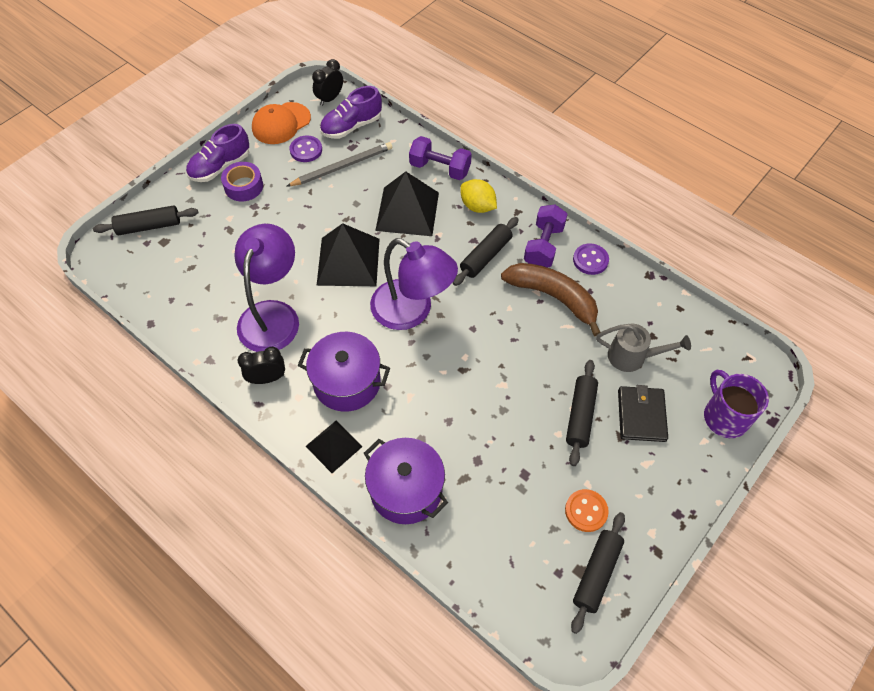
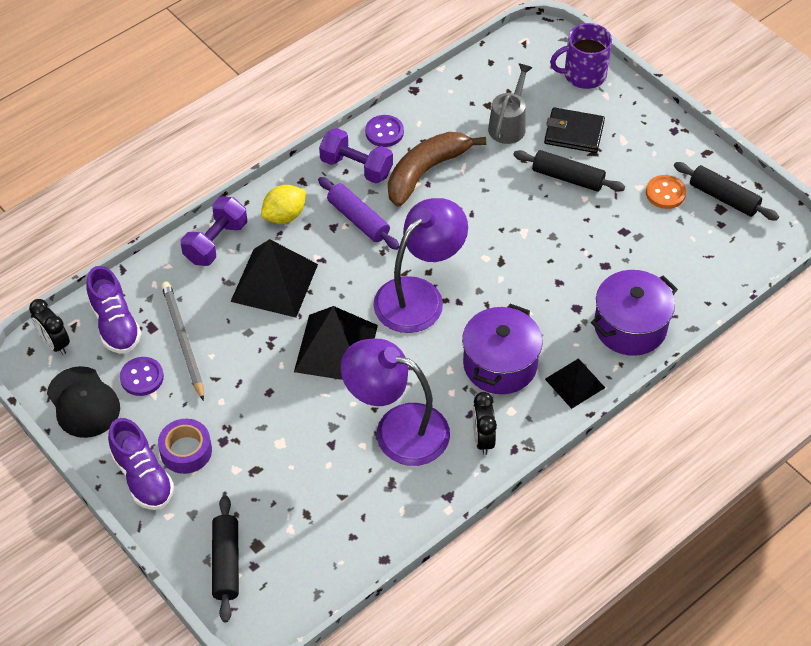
camera: 80 degrees left, 5 degrees down
orange cap [252,102,311,144] -> black cap [47,366,120,438]
black rolling pin [453,217,519,286] -> purple rolling pin [318,177,399,250]

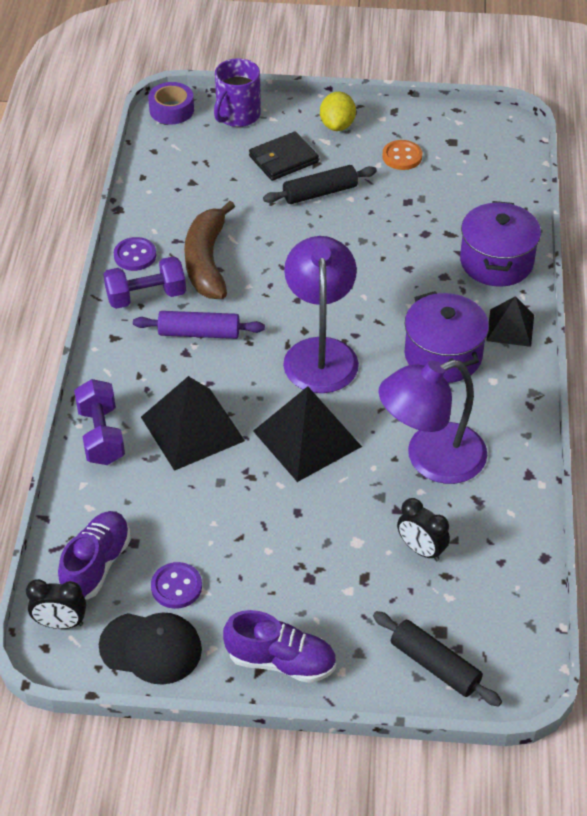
camera: 45 degrees left, 5 degrees down
purple shoe [86,266,141,354] -> purple shoe turned 90 degrees counterclockwise [58,511,131,600]
purple tape [158,419,212,474] -> purple tape moved to [148,82,194,125]
grey pencil [161,281,204,401] -> none
yellow lemon [261,185,306,224] -> yellow lemon moved to [320,92,356,131]
black clock [473,392,497,455] -> black clock moved to [397,498,450,561]
grey watering can [488,63,533,144] -> none
black rolling pin [674,162,779,220] -> none

